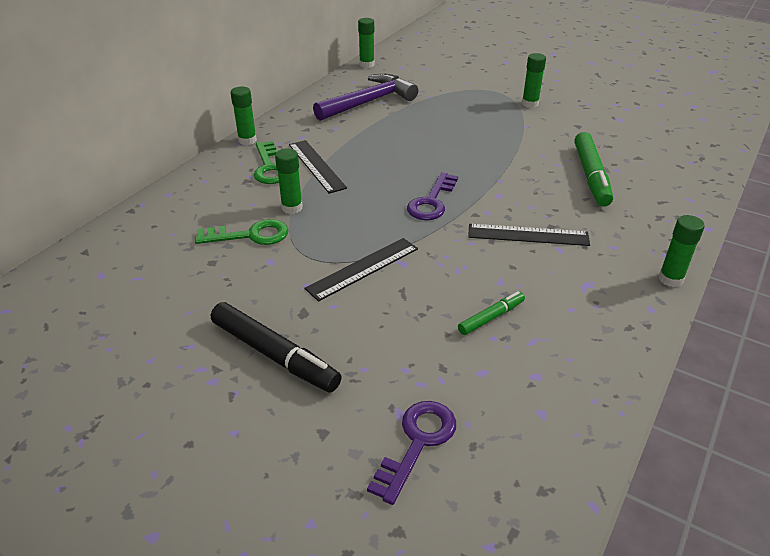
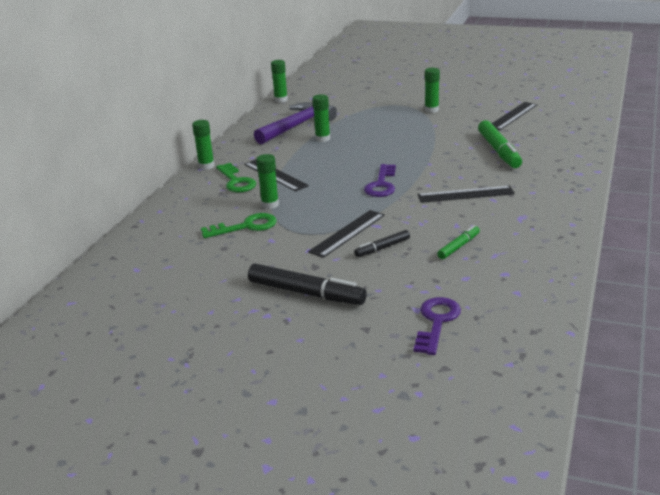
camera: 10 degrees left, 10 degrees down
green glue stick [659,215,705,287] -> green glue stick moved to [312,94,330,142]
none -> black marker [354,230,410,257]
none -> black ruler [492,102,537,130]

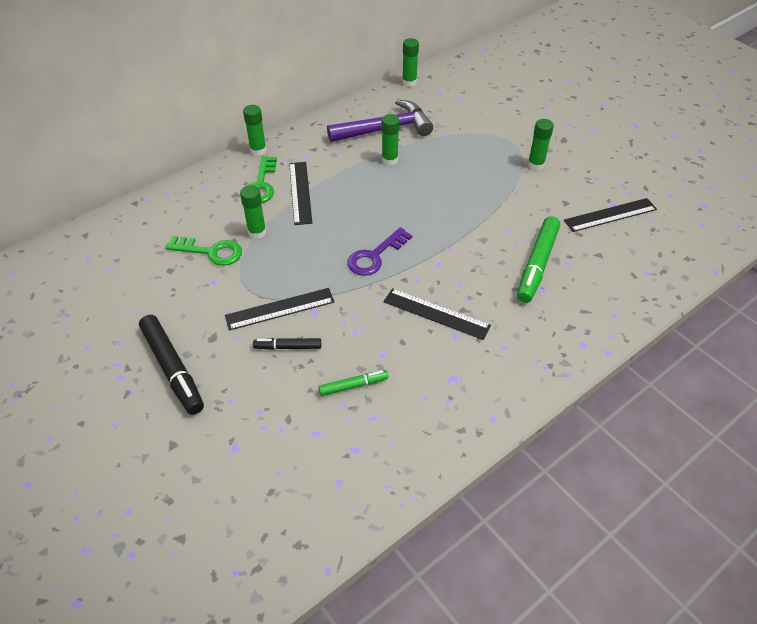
camera: 30 degrees right, 20 degrees up
purple key [414,297,461,355] -> none

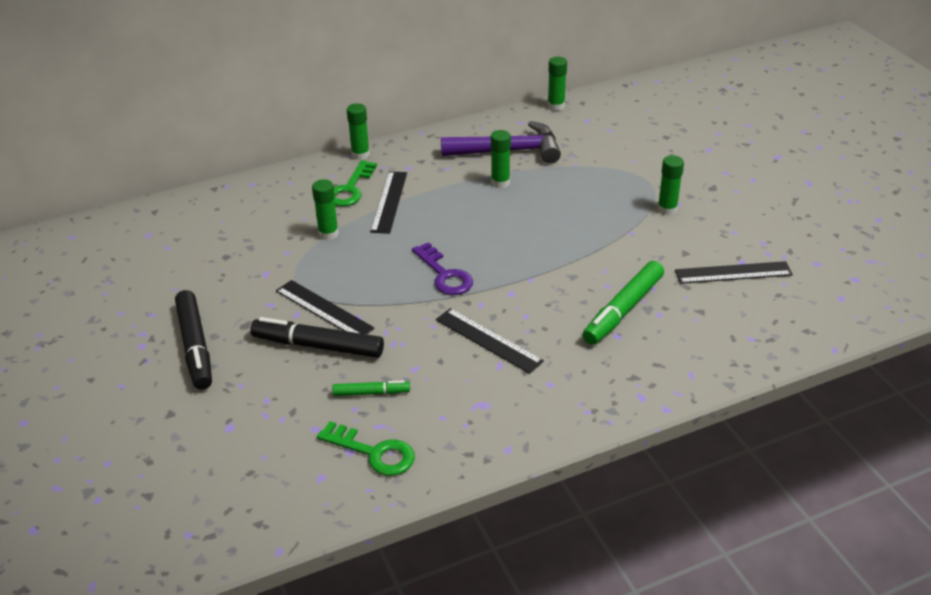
camera: 15 degrees right, 10 degrees down
green key [165,236,242,266] -> green key moved to [317,421,415,476]
black ruler [225,288,335,330] -> black ruler turned 45 degrees clockwise [276,280,374,334]
black marker [253,338,321,350] -> black marker [250,317,384,358], size x1.84
purple key [347,227,412,276] -> purple key turned 90 degrees counterclockwise [412,242,473,295]

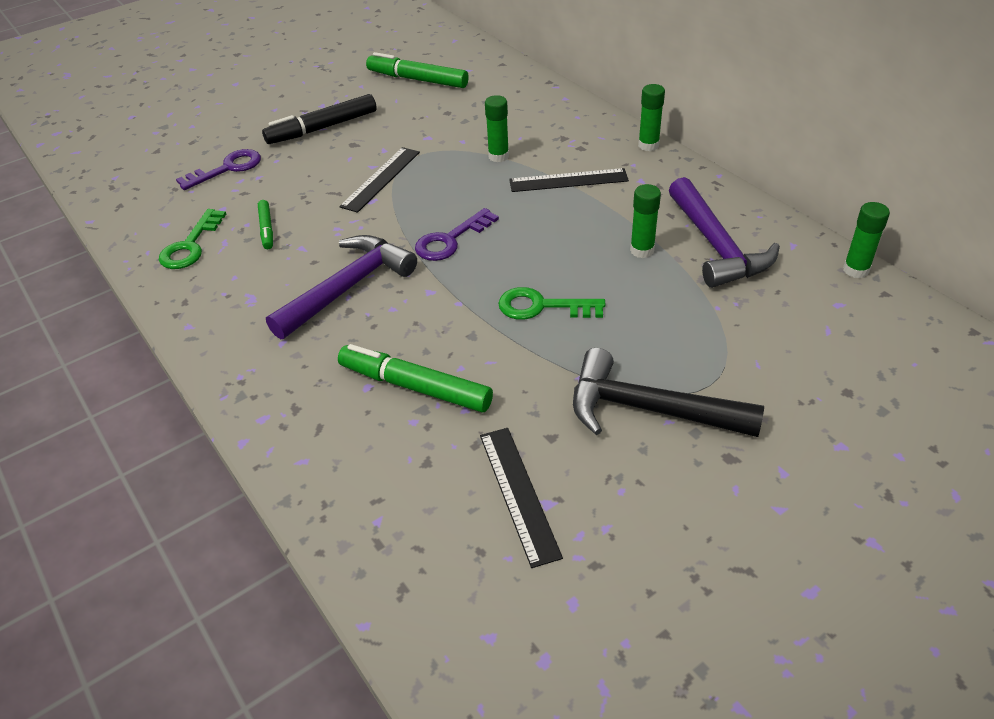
camera: 80 degrees right, 5 degrees up
black marker [250,317,384,358] -> none
green key [334,160,377,206] -> green key moved to [498,287,605,320]
black ruler [436,308,544,374] -> purple hammer [266,235,417,339]
green glue stick [658,155,684,215] -> black hammer [573,348,764,437]
none -> purple key [176,149,261,190]
none -> green marker [366,52,469,88]

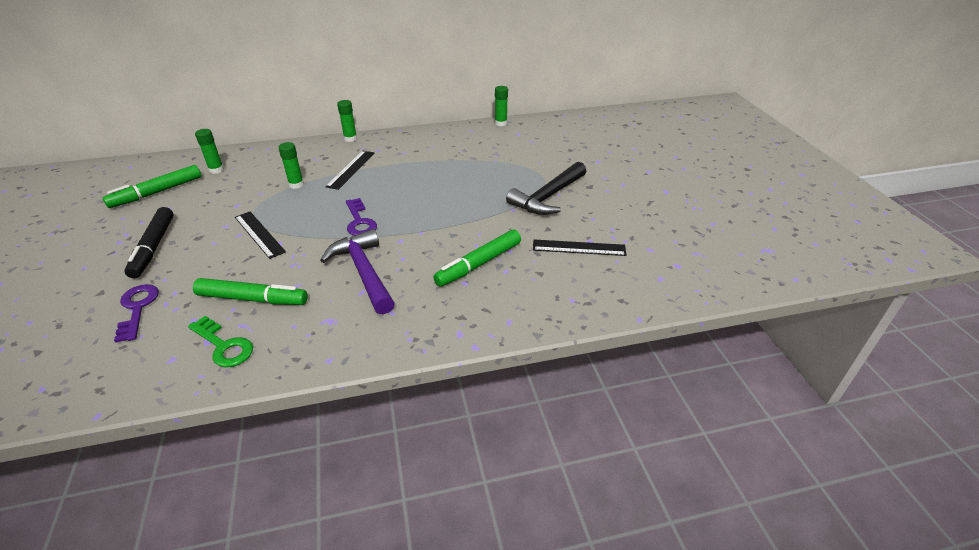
camera: 70 degrees left, 5 degrees down
green marker [258,200,273,249] -> green marker [193,278,308,305], size x1.84
green key [498,287,605,320] -> none
green glue stick [630,184,661,258] -> green glue stick moved to [195,129,224,174]
purple hammer [669,177,780,288] -> none

